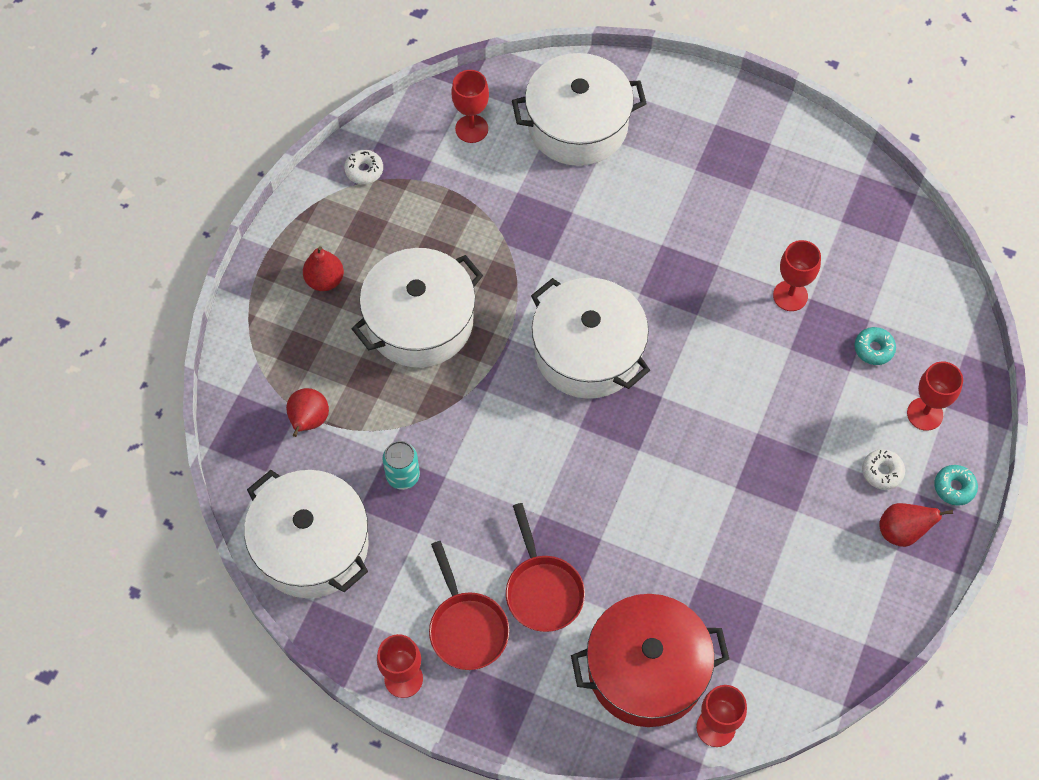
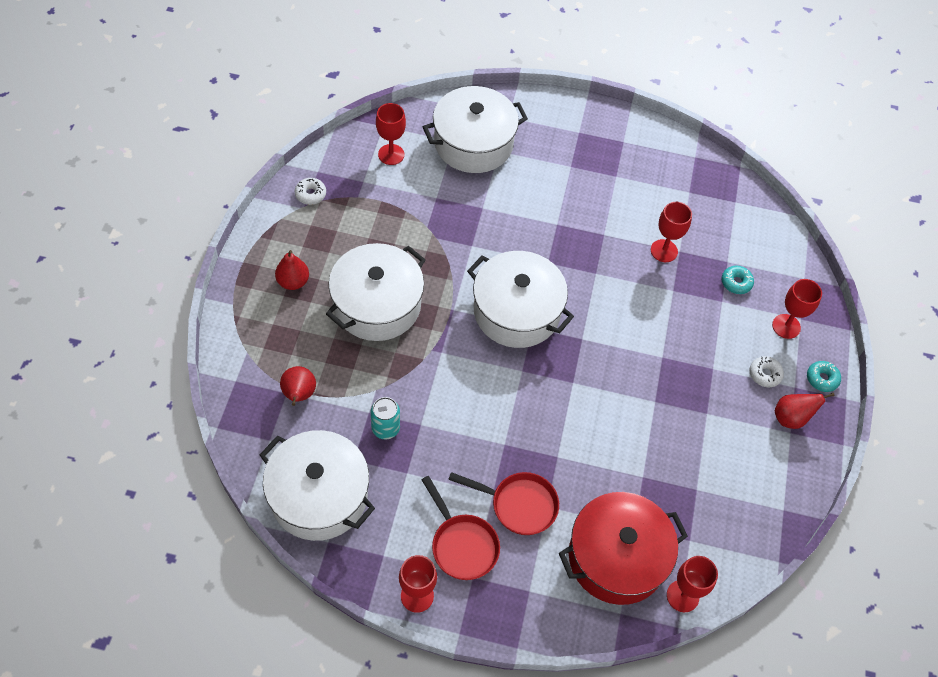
camera: 15 degrees left, 5 degrees down
red pan [506,503,585,632] -> red pan turned 45 degrees counterclockwise [448,472,559,535]

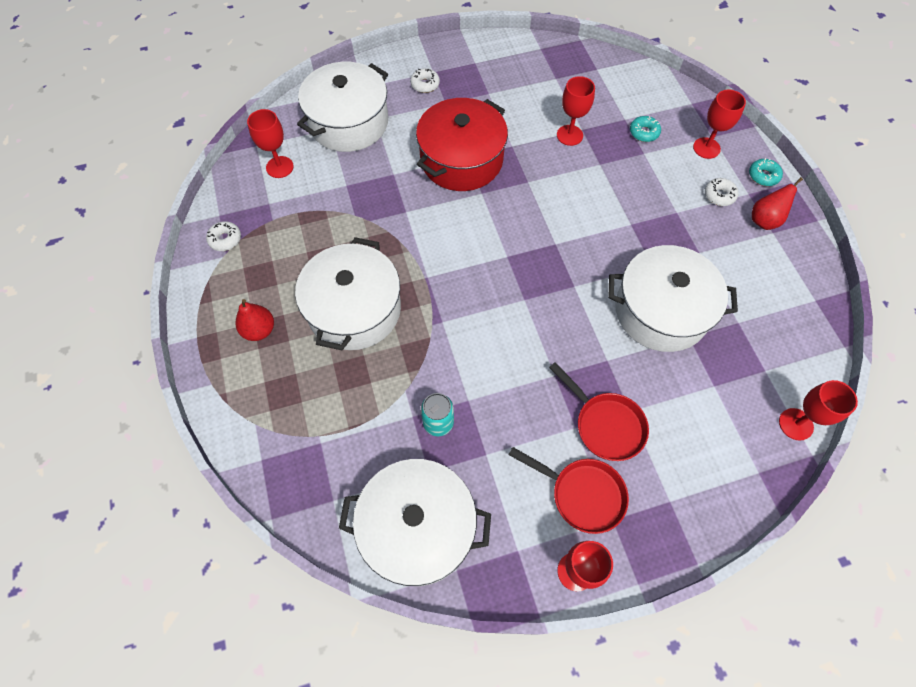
camera: 25 degrees left, 5 degrees up
red pear [280,366,316,406] -> none
red pan [448,472,559,535] -> red pan turned 60 degrees clockwise [549,362,649,461]
white pot [467,251,574,348] -> white pot moved to [608,245,738,352]
red pot [559,492,688,605] -> red pot moved to [416,98,508,191]
none -> white donut [410,68,440,93]

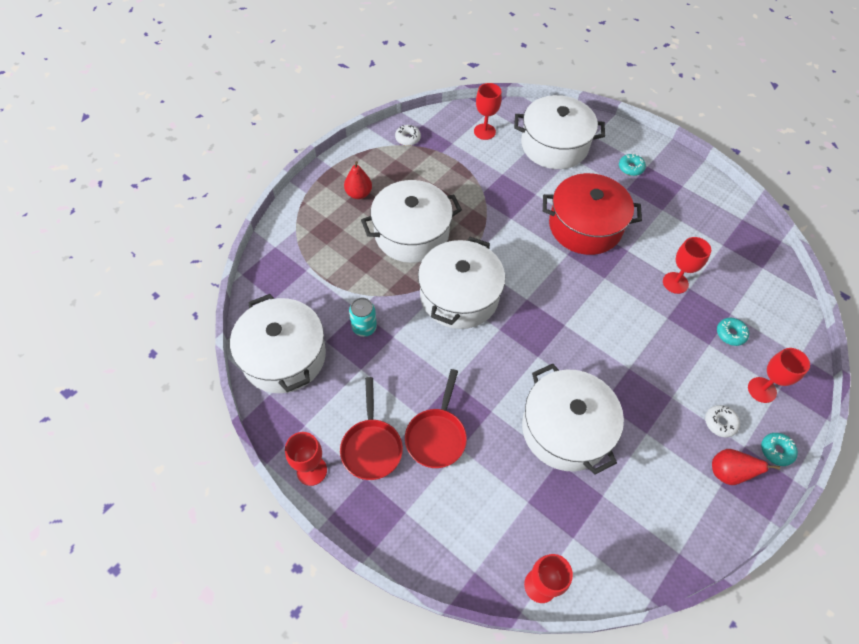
camera: 55 degrees right, 5 degrees down
white donut [410,68,440,93] -> turquoise donut [619,154,646,176]
none -> white pot [418,237,505,329]

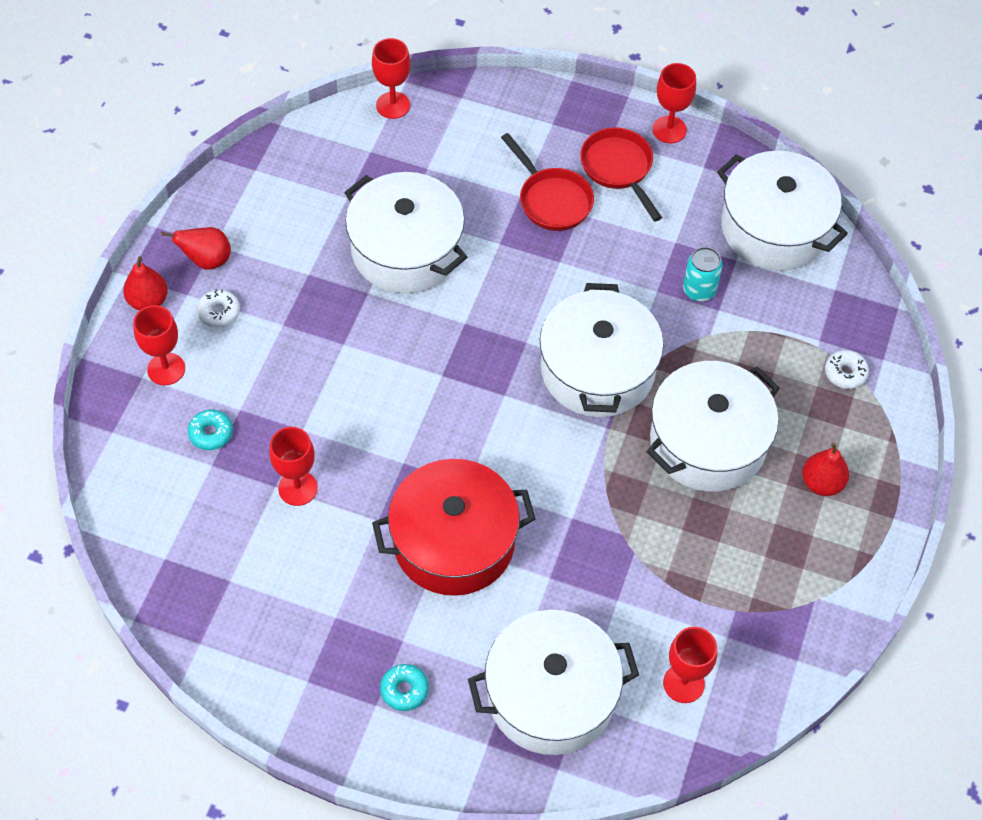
camera: 160 degrees right, 0 degrees up
white donut [395,125,421,146] -> white donut moved to [825,350,869,389]
red pan [405,369,467,468] -> red pan turned 150 degrees clockwise [501,133,594,231]
turquoise donut [761,433,798,466] -> red pear [123,256,168,310]

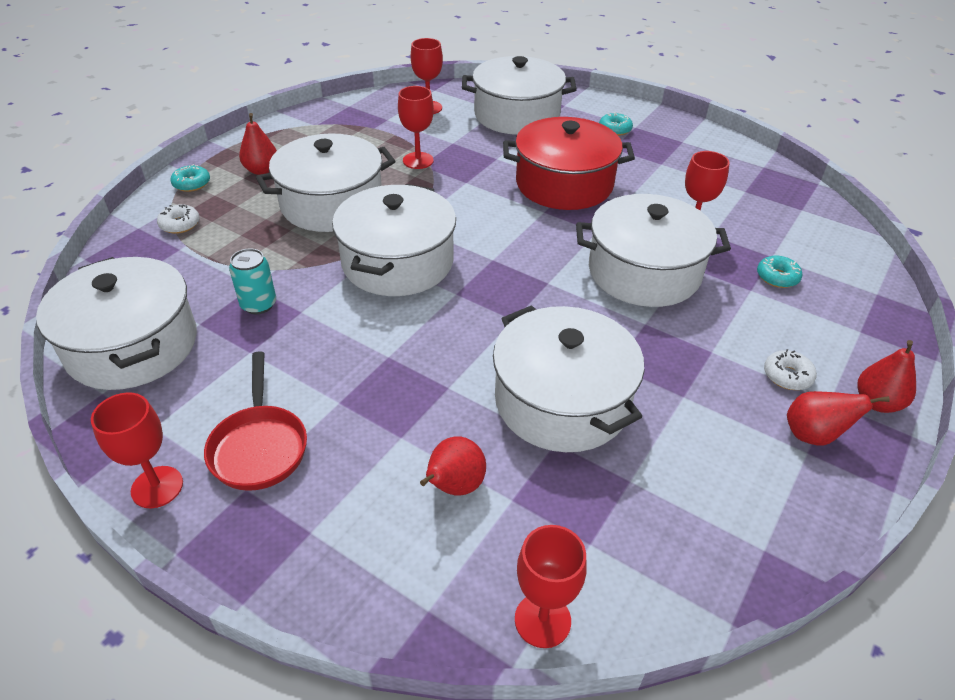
camera: 165 degrees left, 15 degrees down
red goblet [133,305,185,385] -> red goblet moved to [398,86,434,169]
red pan [501,133,594,231] -> none
none -> turquoise donut [170,164,210,192]
none -> red pear [420,436,486,496]
none -> white pot [576,194,731,307]

